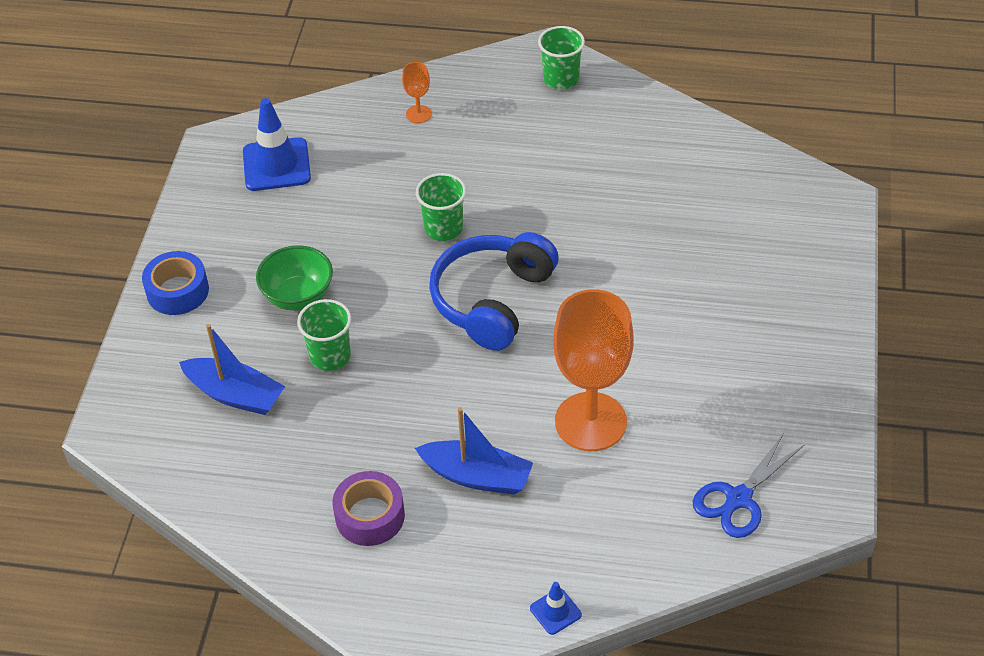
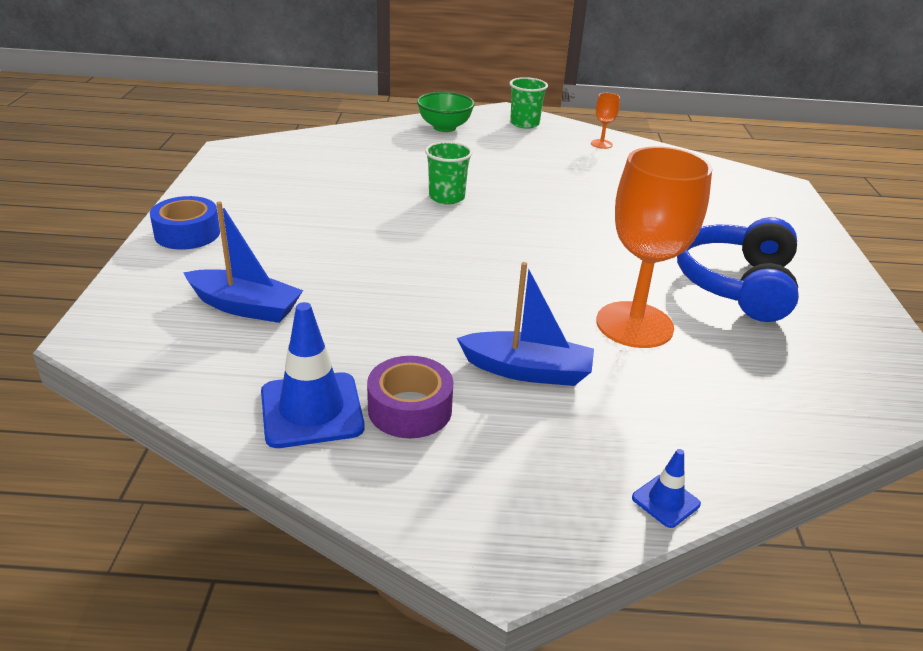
camera: 10 degrees left, 15 degrees down
blue traffic cone [243,98,311,191] -> blue traffic cone moved to [261,302,365,448]
green bowl [256,245,333,311] -> green bowl moved to [417,92,475,132]
green cup [297,299,351,371] -> none
orange goblet [402,62,432,123] -> orange goblet moved to [591,93,620,149]
blue headphones [429,232,559,351] -> blue headphones moved to [677,217,799,322]
blue scissors [693,433,804,538] -> none

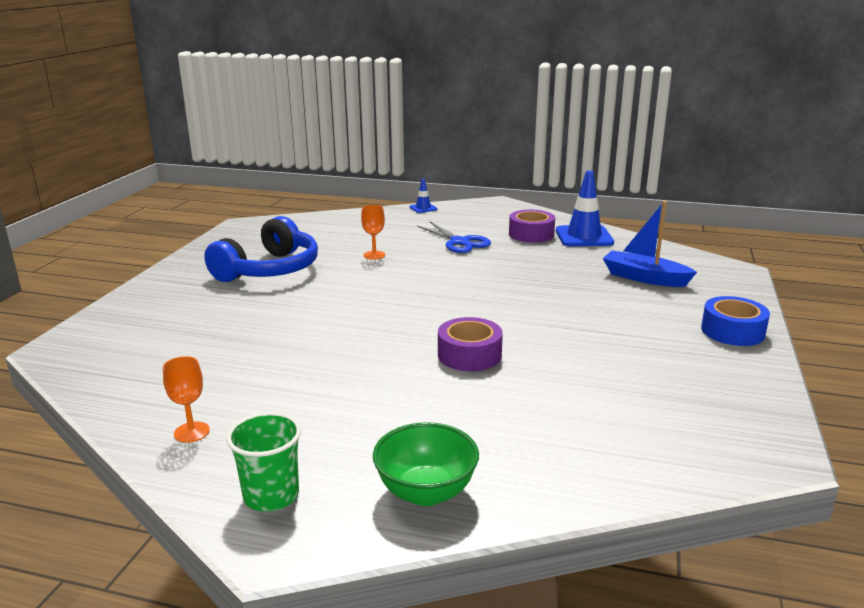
camera: 165 degrees left, 10 degrees down
green cup [425,141,473,204] -> purple tape [438,317,503,371]
blue boat [457,262,594,386] -> blue scissors [417,222,491,253]
orange goblet [596,146,712,348] -> orange goblet [361,205,385,260], size x0.42

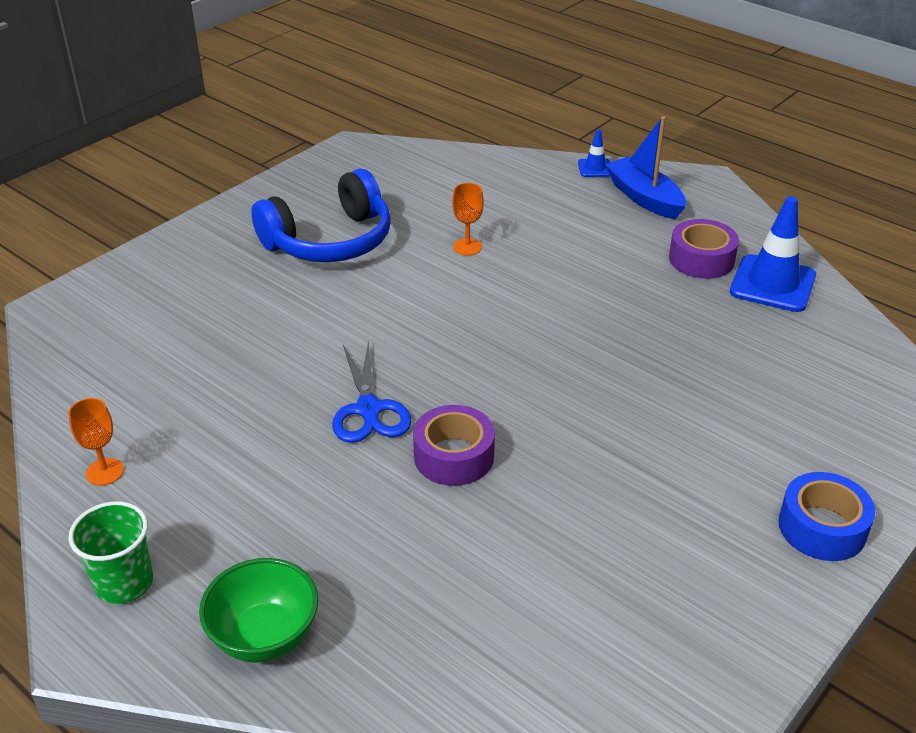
camera: 25 degrees right, 15 degrees up
blue scissors [417,222,491,253] -> blue scissors moved to [332,340,412,443]
blue boat [603,201,697,287] -> blue boat moved to [605,116,686,219]

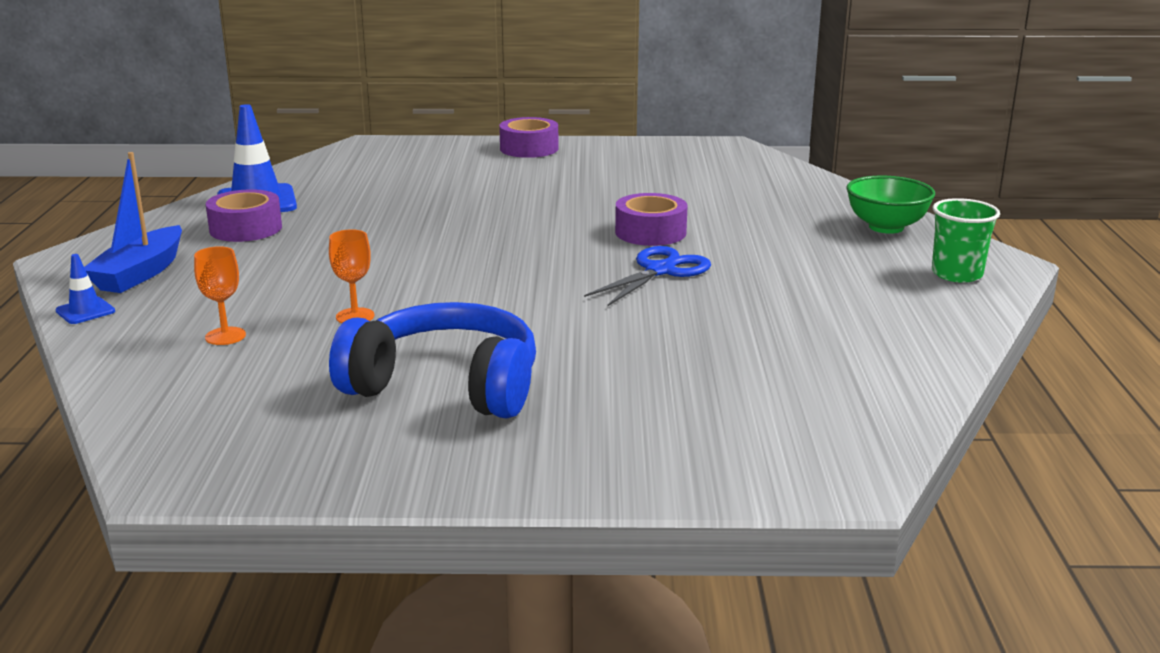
camera: 130 degrees left, 15 degrees down
orange goblet [68,398,124,486] -> orange goblet moved to [194,246,246,345]
blue tape [779,472,875,561] -> purple tape [499,117,558,158]

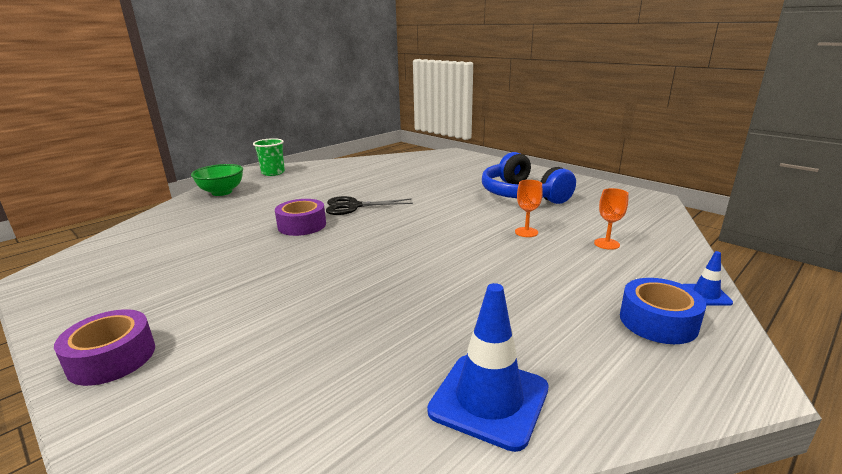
camera: 135 degrees left, 0 degrees up
blue boat [84,152,182,293] -> blue tape [620,278,706,344]
purple tape [206,189,282,242] -> none
blue scissors [584,246,711,306] -> black scissors [326,196,413,215]

